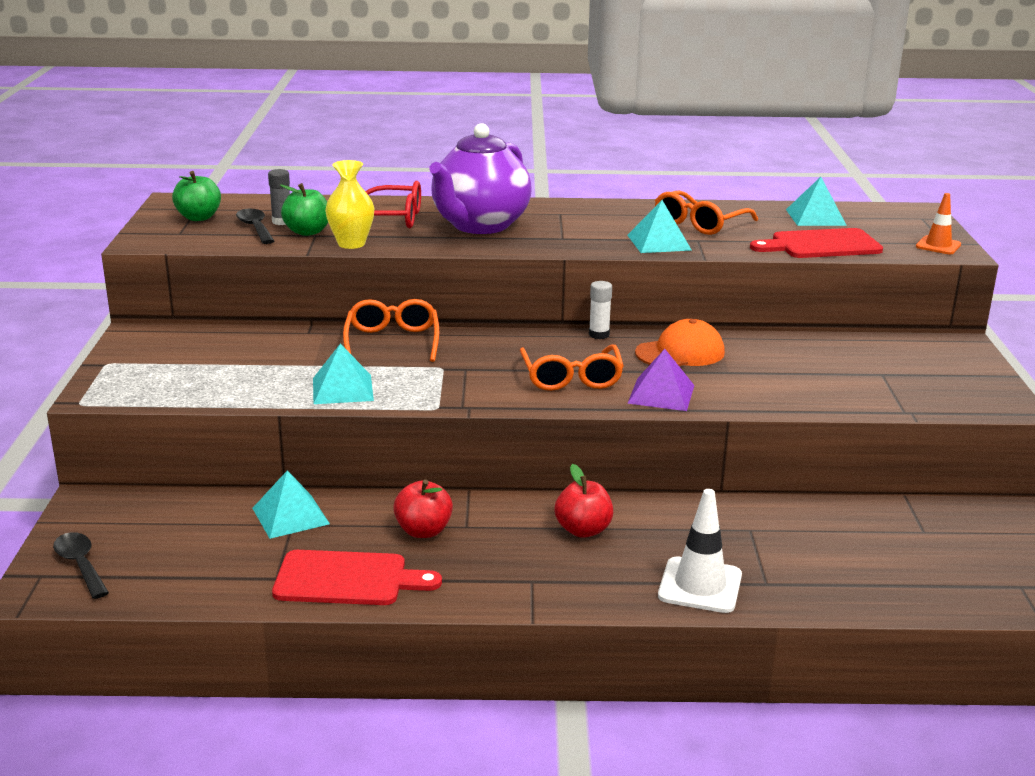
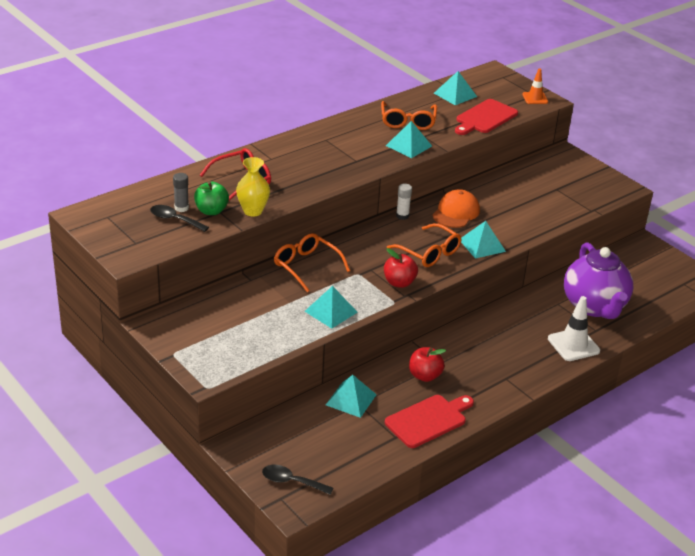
camera: 40 degrees left, 10 degrees up
green apple [172,171,221,221] -> none
purple teapot [429,123,532,234] -> purple teapot moved to [564,242,633,319]
red apple [554,464,613,538] -> red apple moved to [384,248,418,288]
purple pyramid [627,349,695,411] -> turquoise pyramid [461,221,506,259]

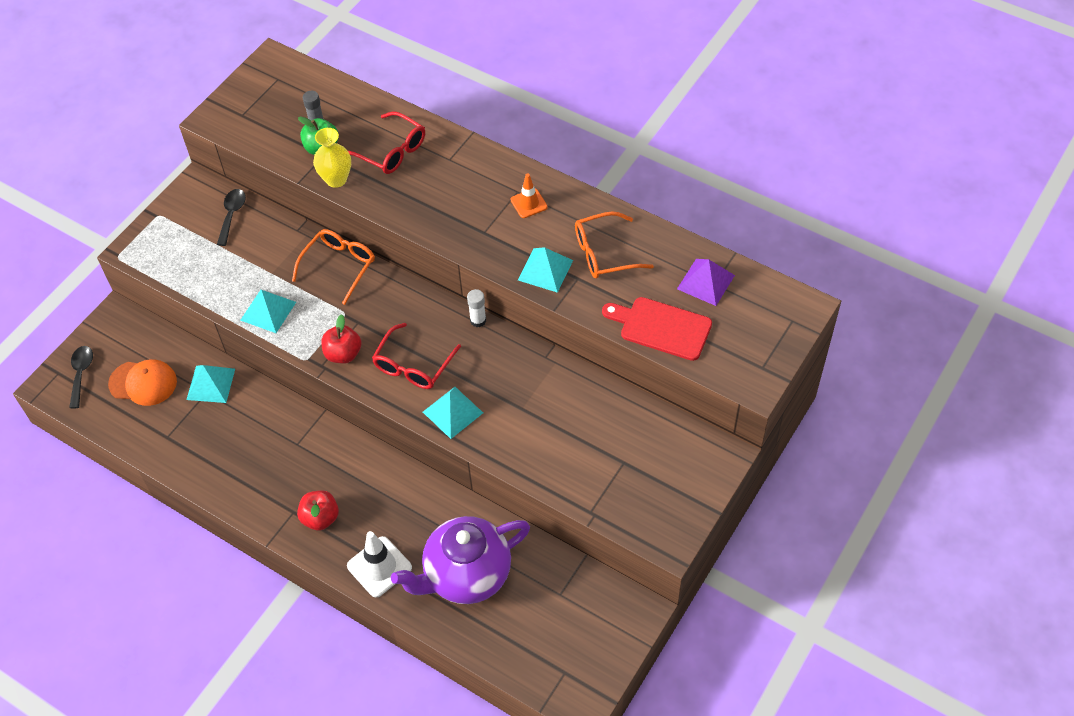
camera: 75 degrees right, 20 degrees up
black spoon [150,205,209,232] -> black spoon moved to [217,189,246,246]
red cutting board [385,395,474,448] -> none
orange glasses [387,223,462,267] -> red glasses [372,323,461,389]
red apple [409,347,446,382] -> red apple moved to [297,490,339,531]
orange cap [432,189,480,228] -> orange cap moved to [108,359,177,406]
turquoise pyramid [434,71,477,105] -> purple pyramid [677,259,735,306]
orange traffic cone [522,69,548,104] -> orange traffic cone moved to [511,174,548,218]

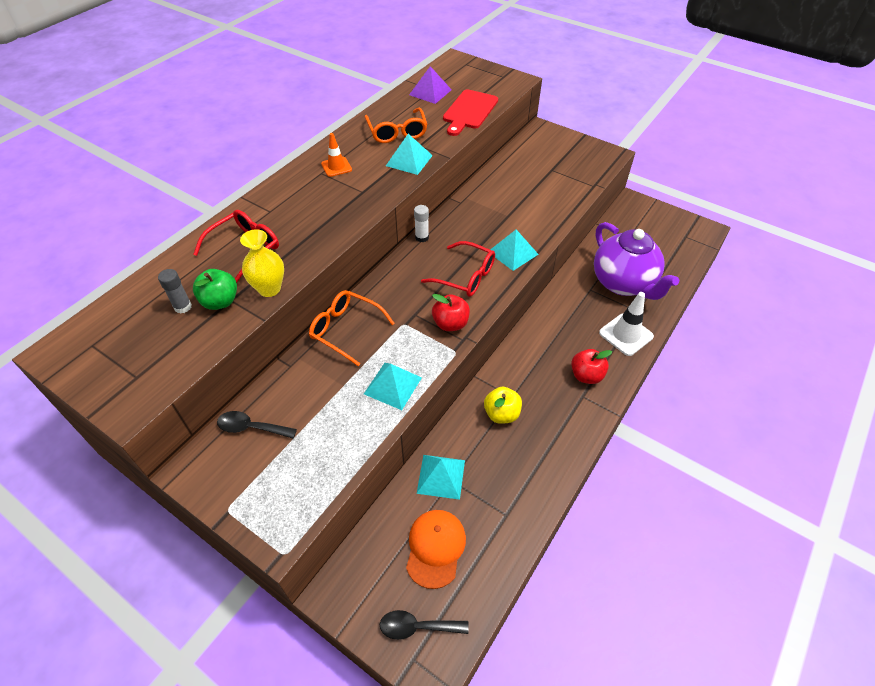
camera: 90 degrees left, 5 degrees down
none -> yellow apple [484,387,522,424]

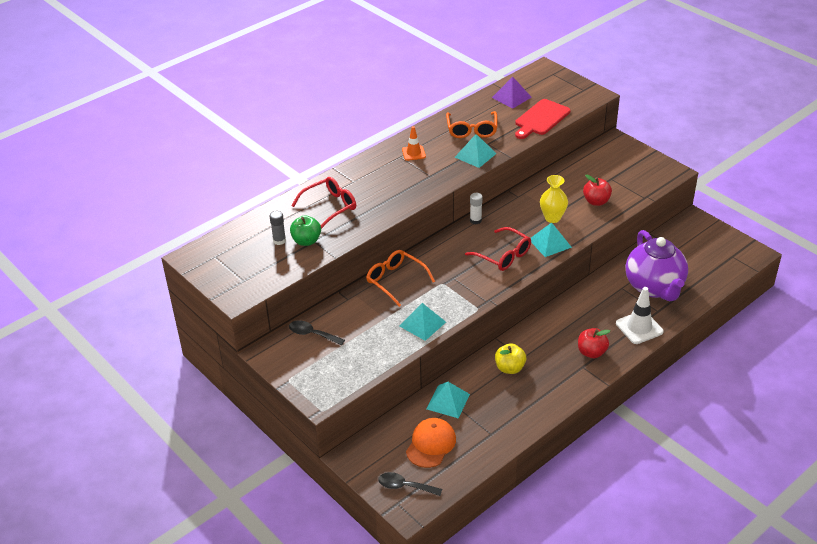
camera: 15 degrees right, 10 degrees down
yellow vase [240,229,284,297] -> yellow vase moved to [540,175,568,223]
red apple [432,294,470,331] -> red apple moved to [583,175,612,206]

